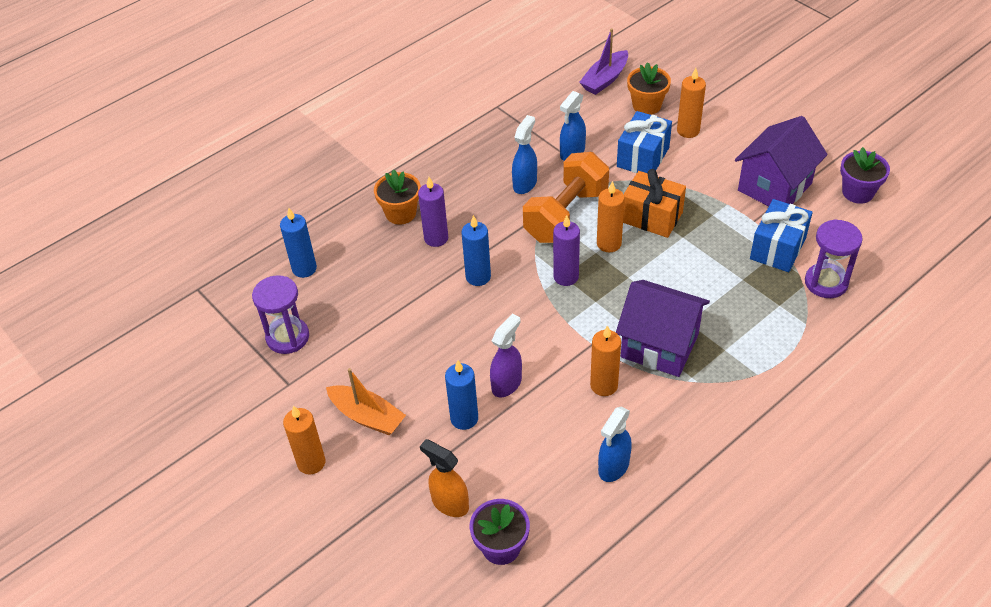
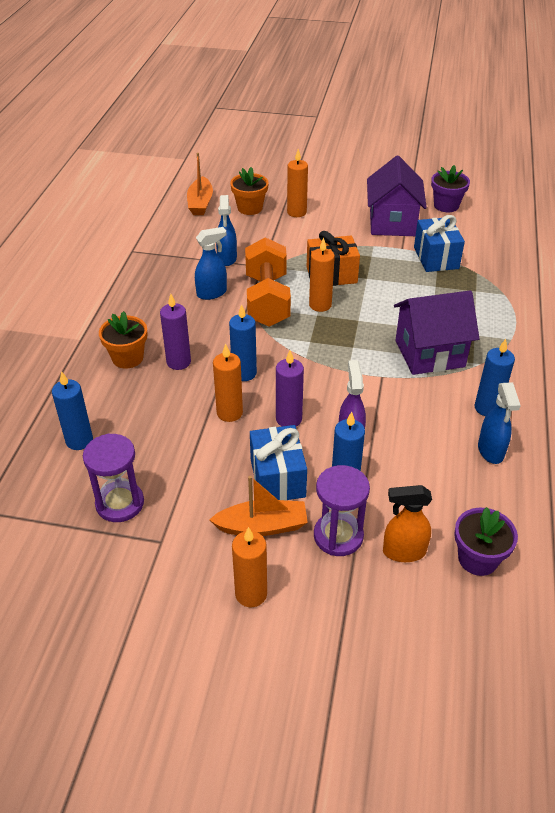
camera: 40 degrees left, 5 degrees down
blue spray bottle [512,115,537,194] -> blue spray bottle turned 75 degrees clockwise [195,227,227,300]
purple candle [553,215,580,286] -> purple candle moved to [276,350,304,427]
purple boat [579,28,628,95] -> orange boat [187,153,213,215]
orange candle [590,325,621,396] -> orange candle moved to [213,344,243,422]
blue gift [617,111,672,173] -> blue gift moved to [250,425,307,501]
purple hourglass [805,219,863,298] -> purple hourglass moved to [314,465,370,556]
none -> blue candle [475,339,515,416]

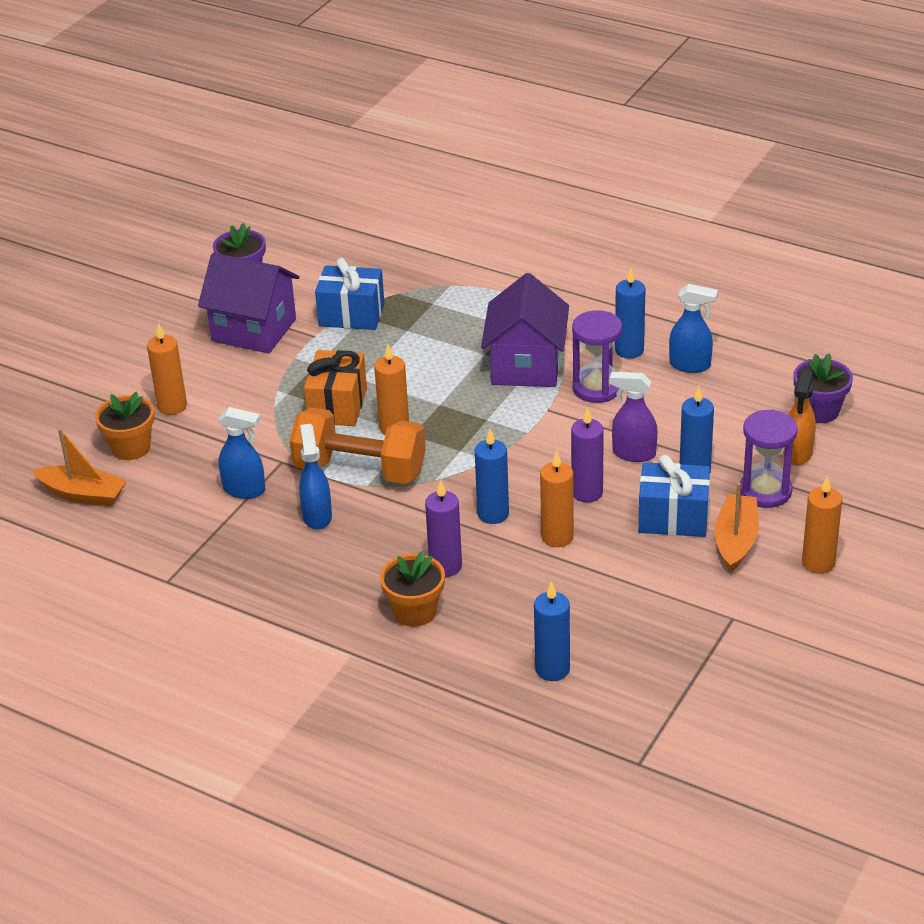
camera: 70 degrees left, 5 degrees down
purple hourglass [83,433,144,522] -> purple hourglass moved to [572,310,622,403]

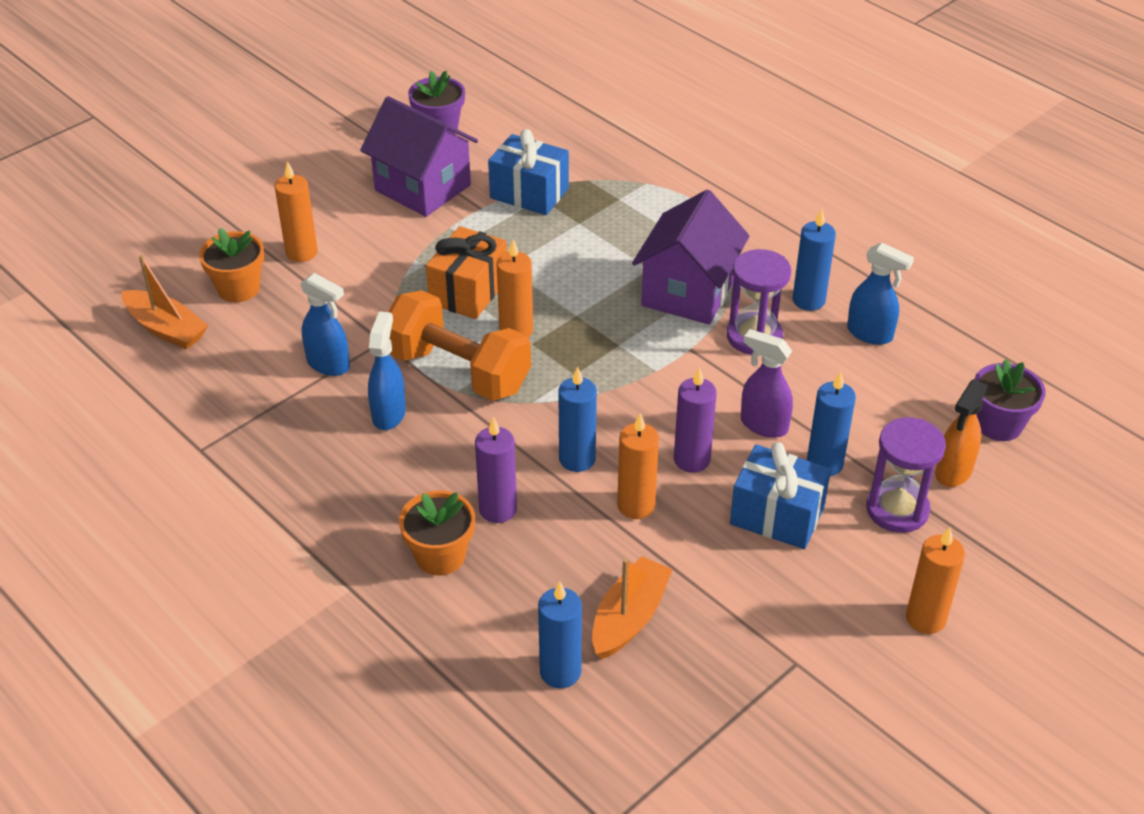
camera: 15 degrees right, 5 degrees up
orange boat [715,483,759,572] -> orange boat moved to [592,556,673,659]

